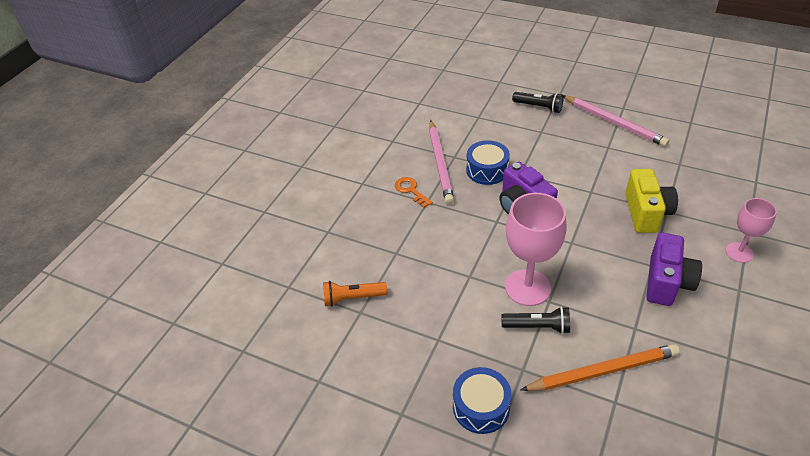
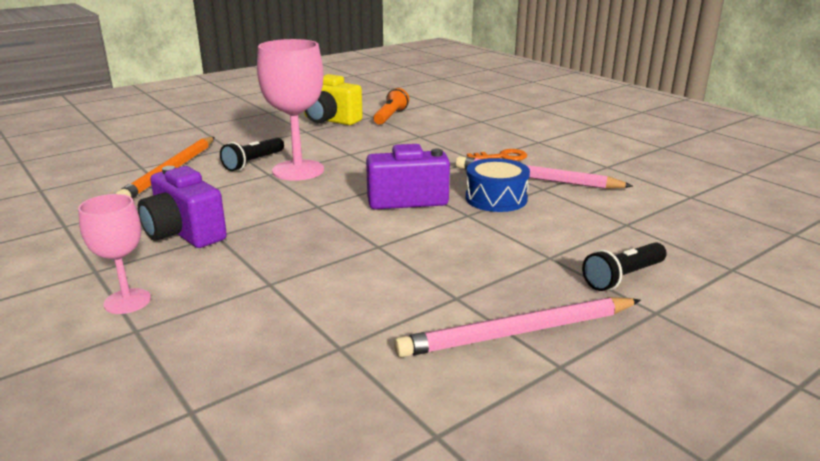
camera: 115 degrees right, 20 degrees down
blue drum [453,367,512,434] -> none
yellow camera [625,169,678,233] -> yellow camera moved to [304,74,363,125]

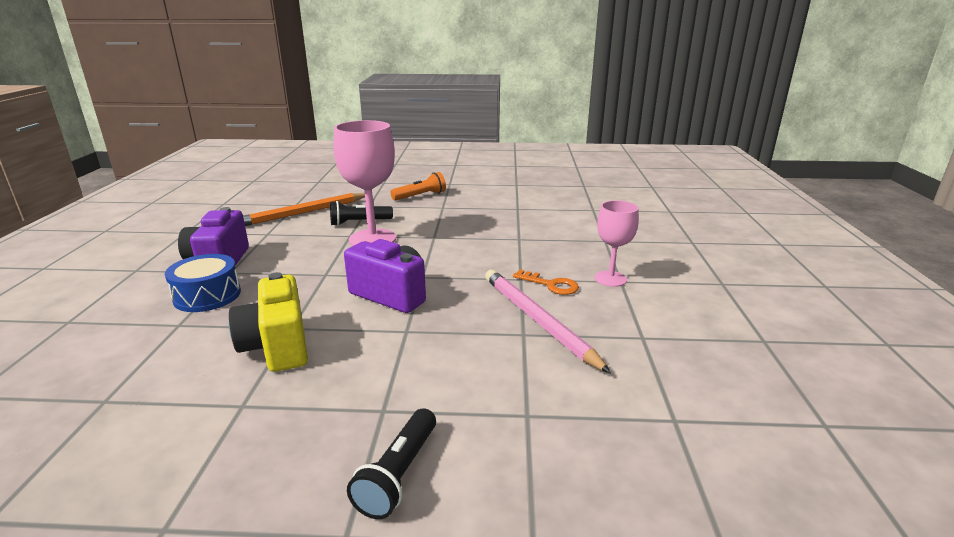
camera: 40 degrees right, 0 degrees up
pink goblet [78,194,151,314] -> pink goblet moved to [595,200,639,287]
yellow camera [304,74,363,125] -> yellow camera moved to [229,272,308,372]
orange flashlight [373,88,409,125] -> orange flashlight moved to [391,172,446,201]
pink pencil [394,297,641,358] -> none
blue drum [466,158,530,212] -> blue drum moved to [165,254,241,312]
black flashlight [582,242,667,291] -> black flashlight turned 75 degrees counterclockwise [347,408,436,519]

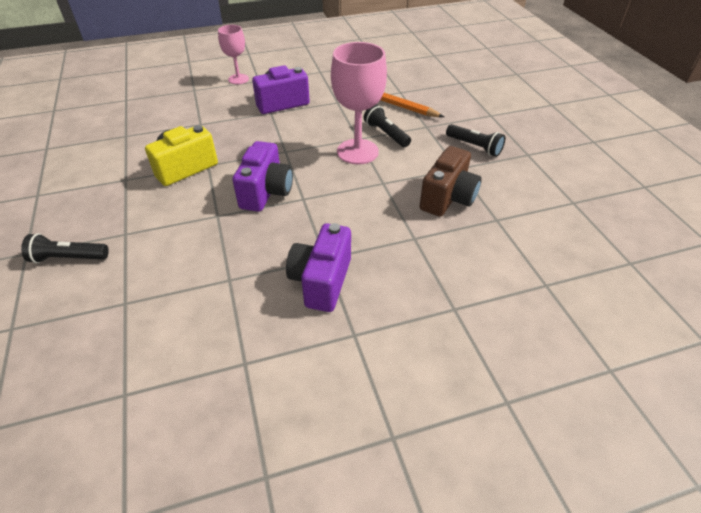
camera: 70 degrees right, 20 degrees up
blue drum [165,254,241,312] -> none
orange flashlight [391,172,446,201] -> black flashlight [446,124,505,157]
pink pencil [485,270,611,374] -> none
orange key [513,270,579,295] -> purple camera [286,223,351,312]
pink goblet [595,200,639,287] -> pink goblet moved to [218,25,249,84]
none -> brown camera [419,146,482,217]

